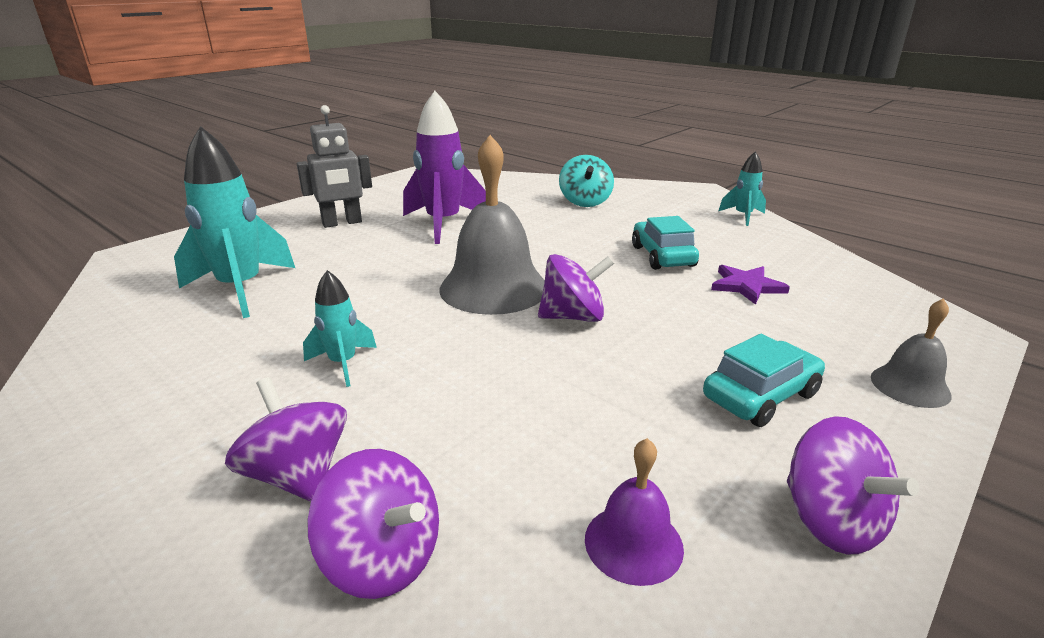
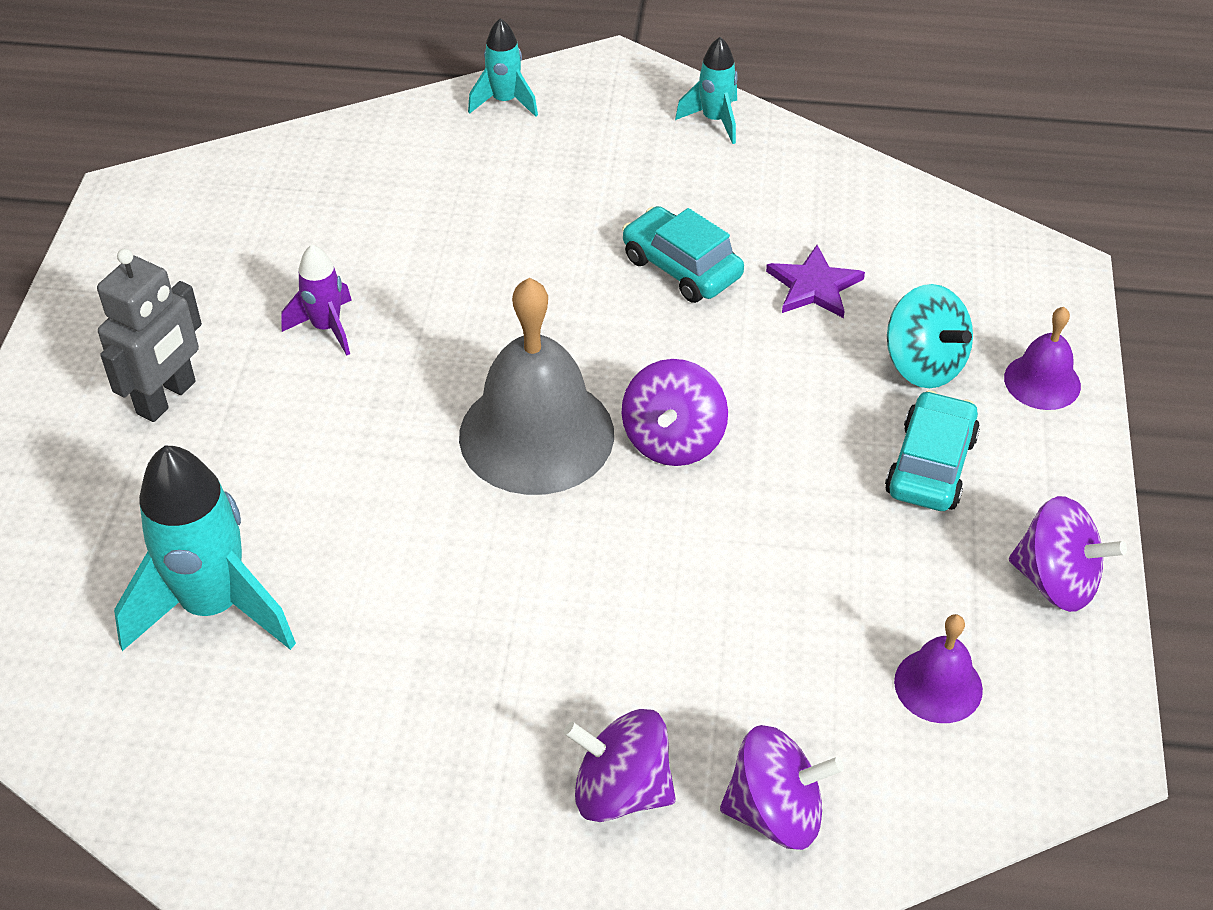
camera: 35 degrees left, 20 degrees up
turquoise rocket [303,270,377,387] -> turquoise rocket moved to [468,18,538,117]
purple rocket [403,91,486,244] -> purple rocket [281,244,352,356], size x0.53
purple spinning top [538,254,614,322] -> purple spinning top turned 150 degrees clockwise [622,359,728,466]
turquoise spinning top [559,155,614,207] -> turquoise spinning top moved to [887,284,973,388]
grey bell [871,298,952,408] -> purple bell [1004,307,1081,410]

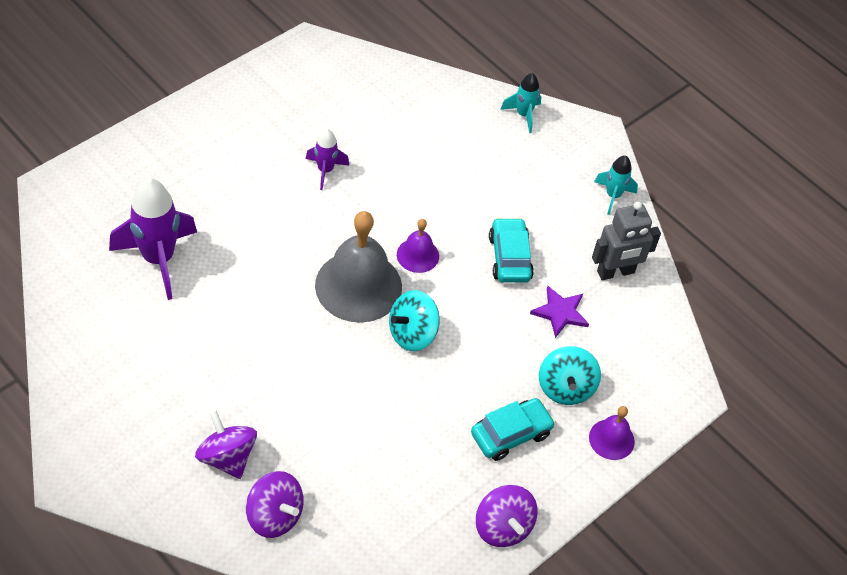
camera: 35 degrees right, 5 degrees up
grey robot [97,249,202,422] -> grey robot moved to [592,202,661,280]
turquoise rocket [114,445,296,651] -> purple rocket [109,178,197,300]
purple spinning top [622,359,728,466] -> turquoise spinning top [389,290,440,351]
purple bell [894,614,983,723] -> purple bell moved to [397,219,439,273]

